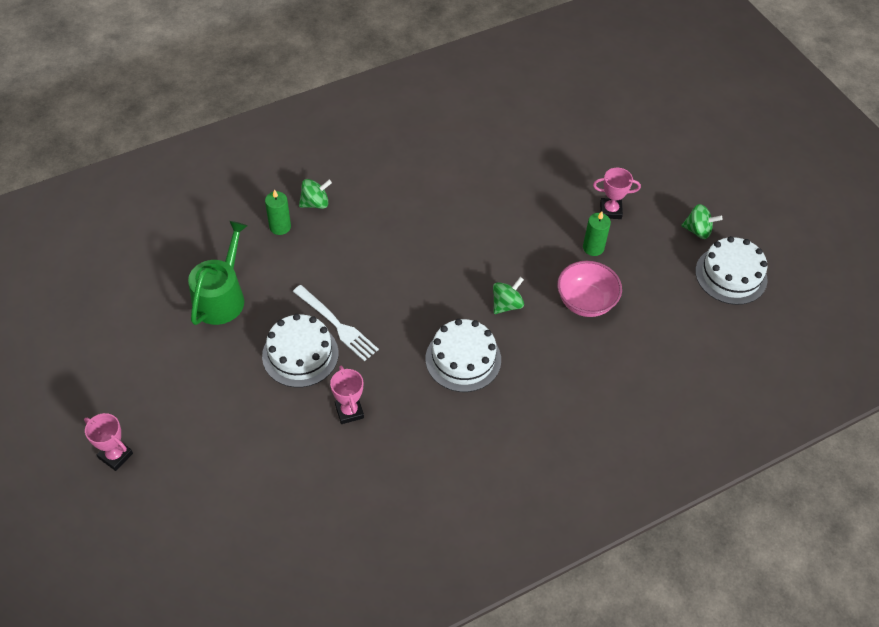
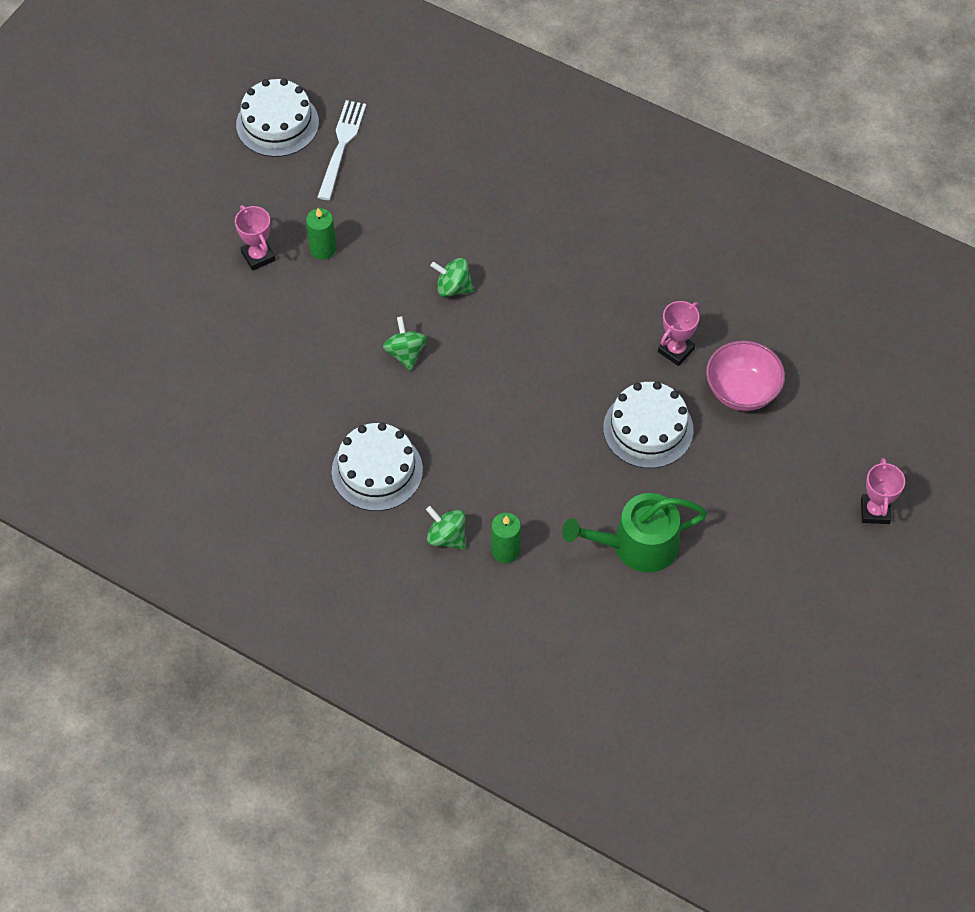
camera: 120 degrees left, 5 degrees up
white fork [293,285,379,361] -> white fork moved to [317,100,366,200]
white cake [426,319,501,392] -> white cake moved to [332,423,423,511]
pink bowl [557,261,622,317] -> pink bowl moved to [706,340,785,411]
green spinning top [681,204,723,239] -> green spinning top moved to [383,316,427,371]

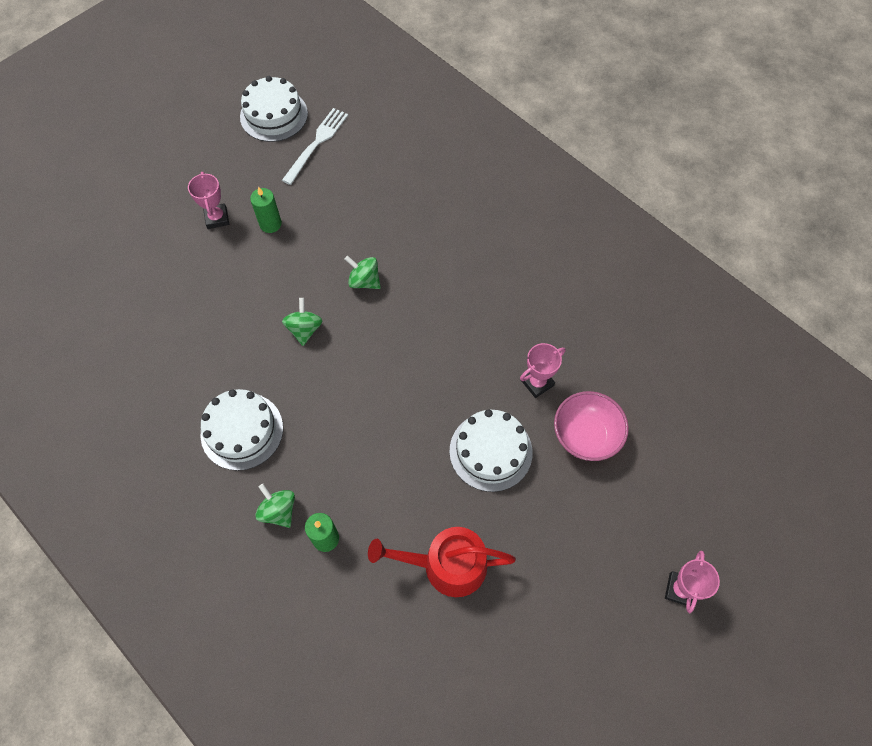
camera: 15 degrees right, 5 degrees up
green watering can [562,493,708,573] -> red watering can [368,527,516,597]

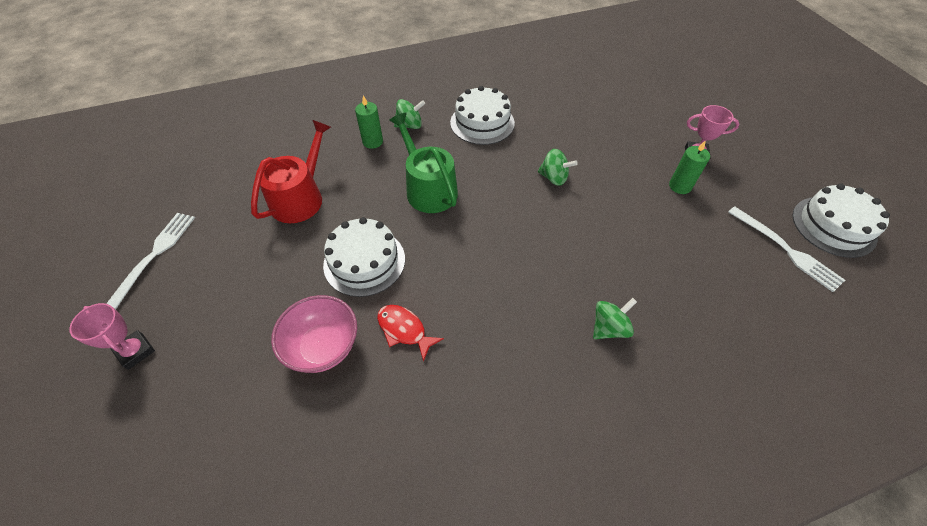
camera: 115 degrees right, 10 degrees down
green spinning top [345,256,381,289] -> green spinning top moved to [593,298,637,339]
pink trophy [520,343,565,398] -> red fish [377,305,444,362]
none -> white fork [106,213,195,310]
none -> green watering can [389,113,458,213]

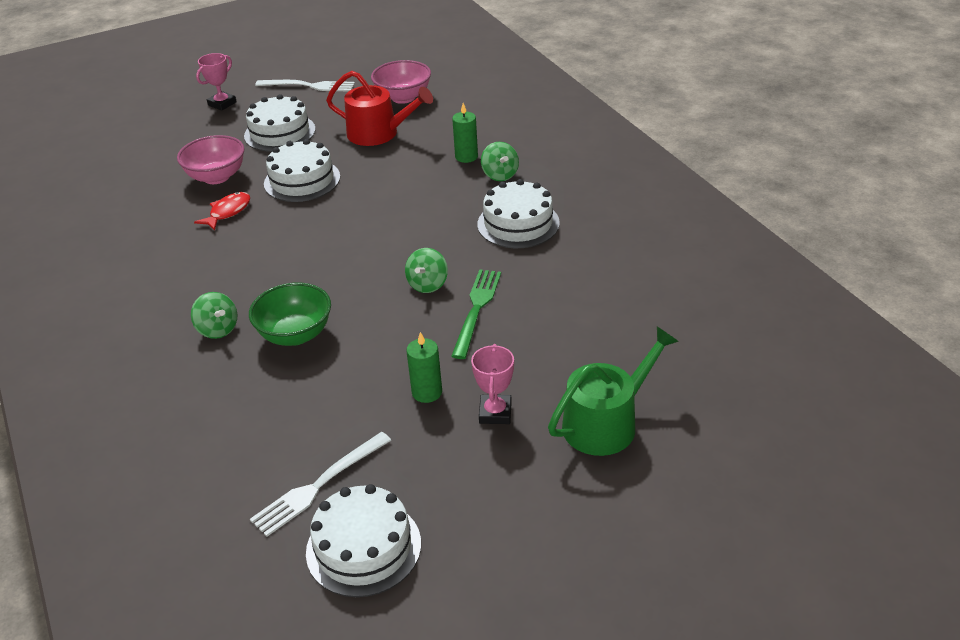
camera: 85 degrees right, 15 degrees down
green watering can [389,113,458,213] -> green watering can moved to [548,327,679,456]
none -> white cake [244,94,316,152]
none -> green bowl [249,282,331,346]
none -> pink bowl [371,60,431,104]
none -> green fork [451,269,501,359]

